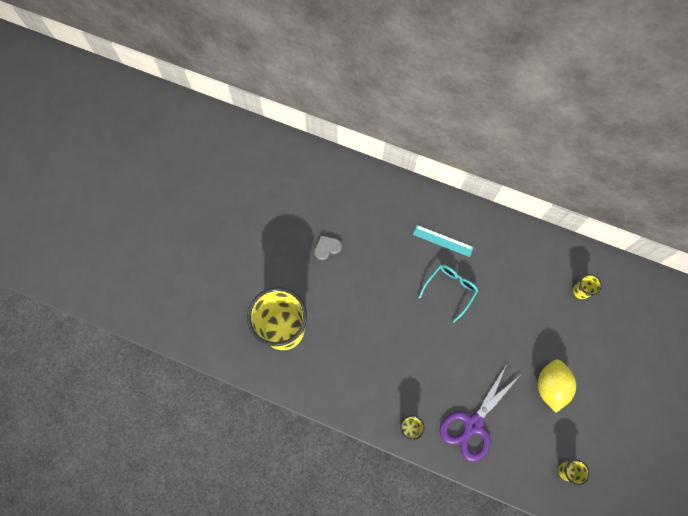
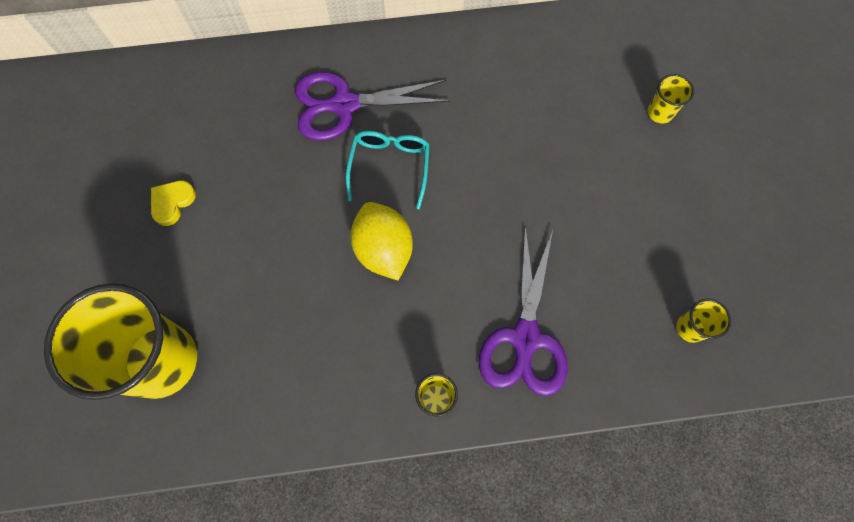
camera: 30 degrees left, 0 degrees up
grey heart [314,235,342,260] -> yellow heart [151,181,196,226]
turquoise ruler [413,225,474,257] -> purple scissors [295,72,451,141]
yellow lemon [538,359,576,413] -> yellow lemon moved to [351,202,413,281]
yellow cup [573,274,602,299] -> yellow cup moved to [648,74,694,124]

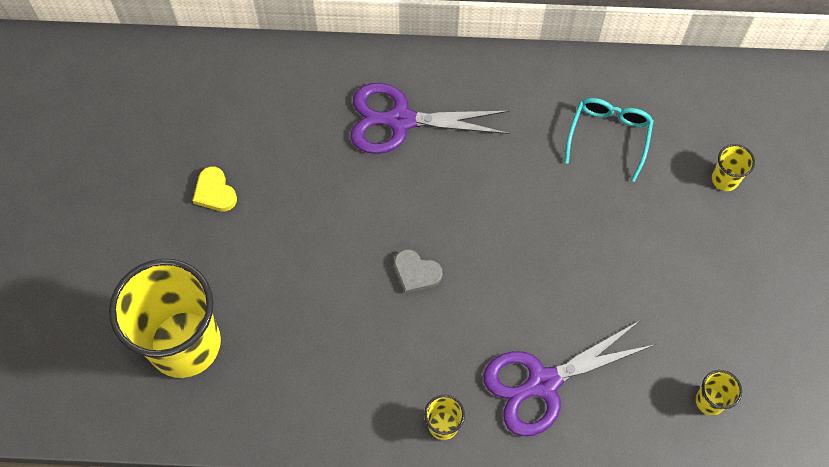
camera: 10 degrees right, 5 degrees down
yellow heart [151,181,196,226] -> yellow heart turned 75 degrees counterclockwise [193,166,237,211]
turquoise glasses [346,131,430,209] -> turquoise glasses moved to [564,98,654,182]
yellow lemon [351,202,413,281] -> grey heart [394,249,443,293]
purple scissors [479,226,568,396] -> purple scissors turned 45 degrees clockwise [483,321,654,436]

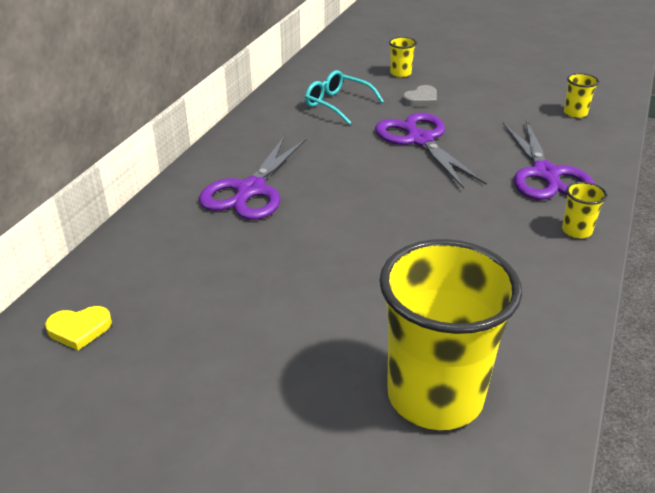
camera: 70 degrees left, 30 degrees down
yellow heart [193,166,237,211] -> yellow heart moved to [45,306,112,350]
grey heart [394,249,443,293] -> grey heart moved to [402,85,437,107]
none -> purple scissors [375,113,487,189]

